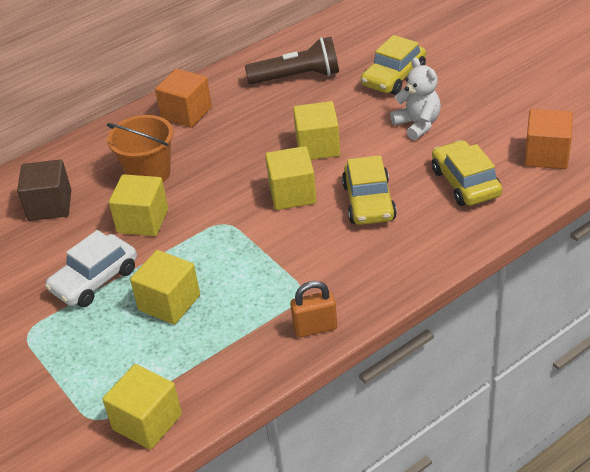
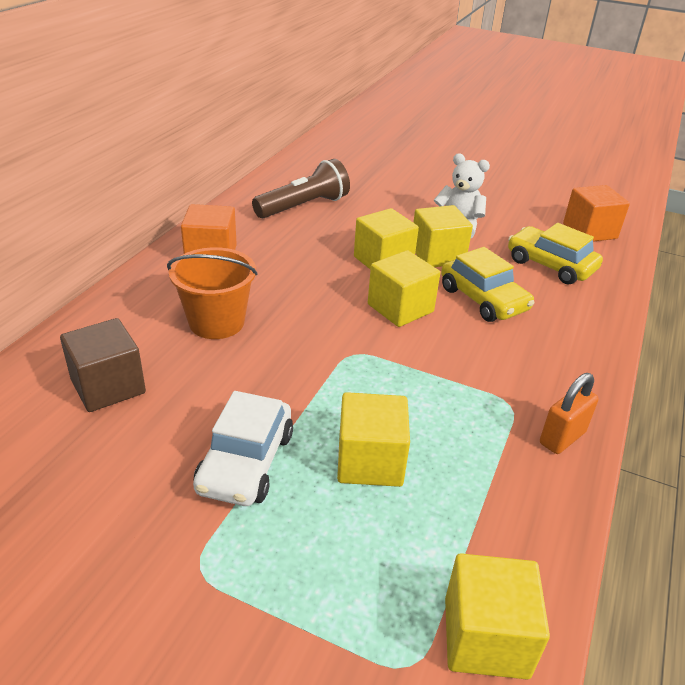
camera: 35 degrees left, 5 degrees down
yellow cube [109,174,168,236] -> yellow cube moved to [413,205,473,267]
yellow car [361,35,426,95] -> none

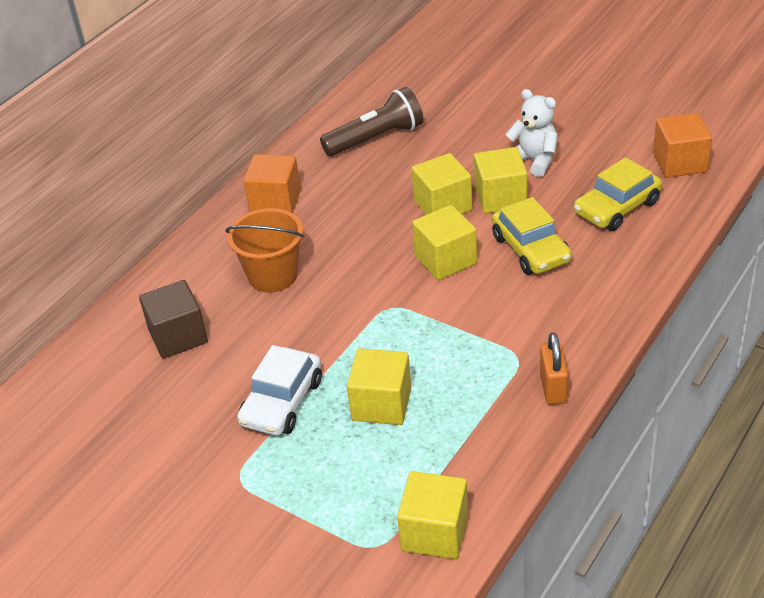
camera: 15 degrees right, 5 degrees up
yellow car [508,223,603,284] -> yellow car turned 90 degrees counterclockwise [574,157,662,231]
orange padlock [540,373,599,454] -> orange padlock turned 60 degrees counterclockwise [540,332,568,405]

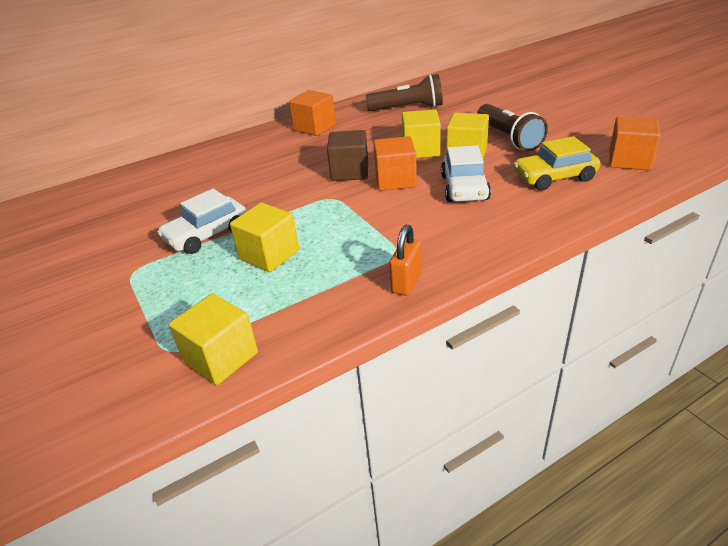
camera: 25 degrees right, 5 degrees down
brown cube [139,280,208,359] -> brown cube moved to [327,130,368,181]
orange bucket [226,208,304,293] -> none
yellow cube [412,205,477,280] -> orange cube [373,136,417,191]
yellow car [492,197,572,275] -> white car [441,145,491,202]
white teddy bear [505,89,558,177] -> brown flashlight [477,104,548,151]

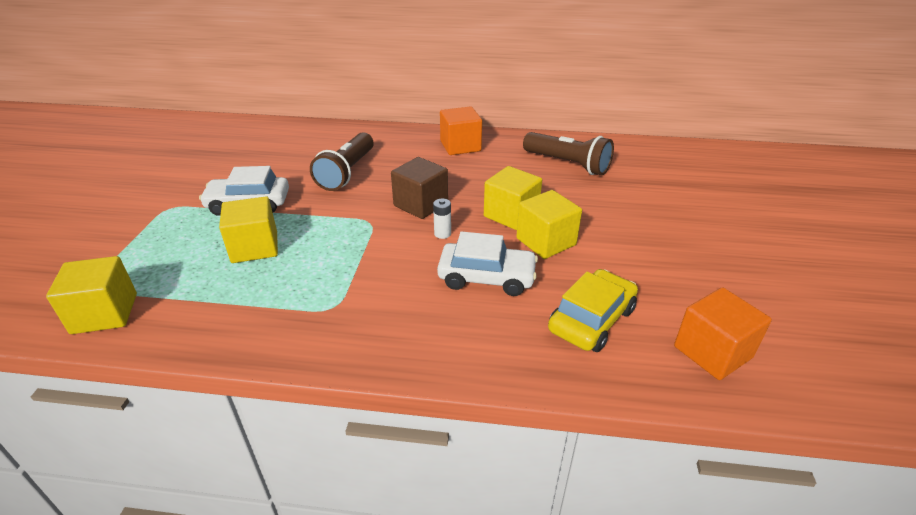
camera: 35 degrees right, 0 degrees up
orange cube [373,136,417,191] -> white battery [433,199,451,239]
orange padlock [389,225,422,296] -> none
white car [441,145,491,202] -> white car turned 120 degrees counterclockwise [437,231,538,296]
brown flashlight [477,104,548,151] -> brown flashlight moved to [310,132,374,191]
yellow car [513,136,600,190] -> yellow car turned 105 degrees clockwise [548,269,638,352]

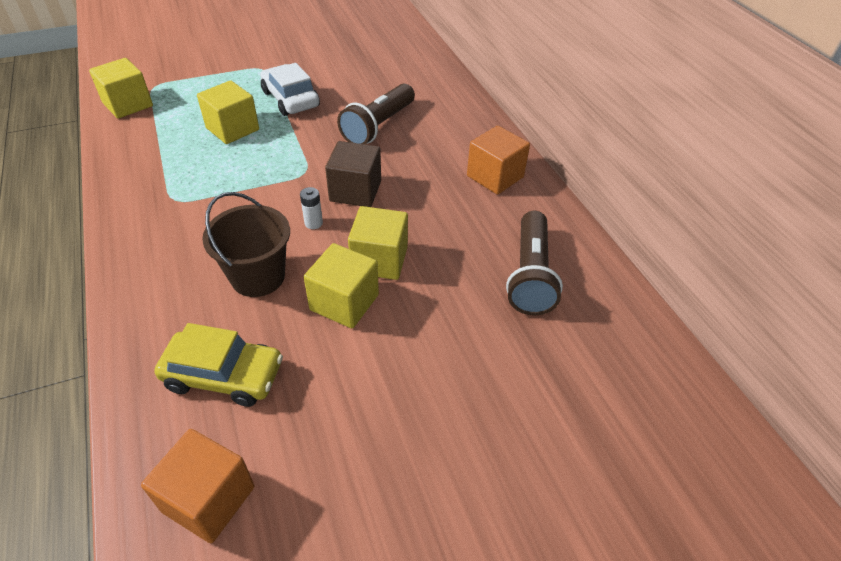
camera: 60 degrees right, 10 degrees up
brown flashlight [310,132,374,191] -> brown flashlight turned 45 degrees counterclockwise [337,84,415,144]
white car [437,231,538,296] -> brown bucket [202,192,290,297]

